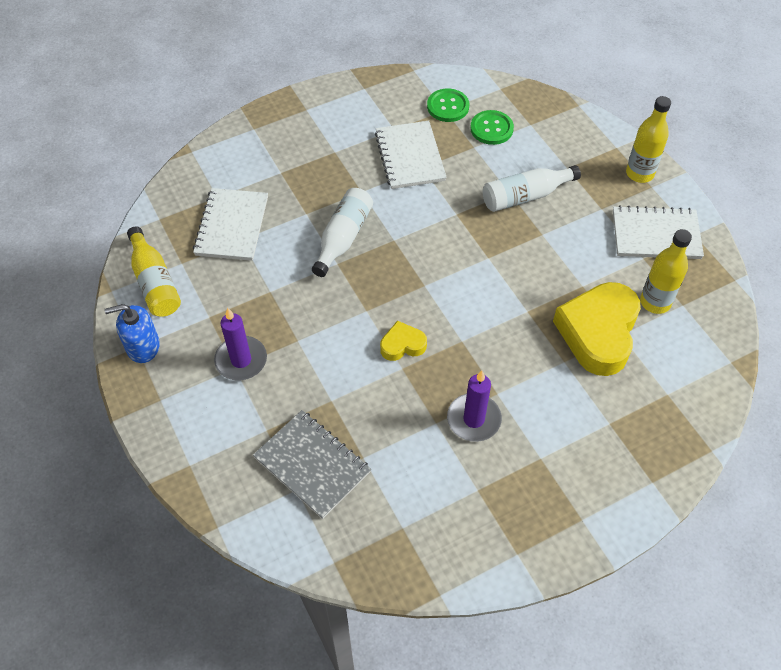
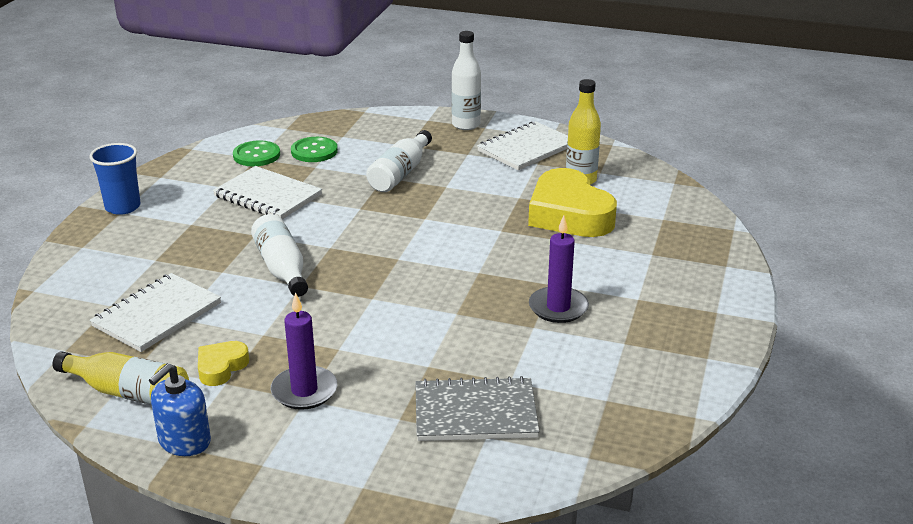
camera: 45 degrees left, 25 degrees down
white notebook [193,188,268,261] -> white notebook turned 75 degrees clockwise [90,273,221,352]
yellow heart [380,320,427,361] -> yellow heart moved to [198,341,249,386]
yellow bottle [626,96,671,183] -> white bottle [452,31,481,130]
none -> blue cup [89,143,141,215]

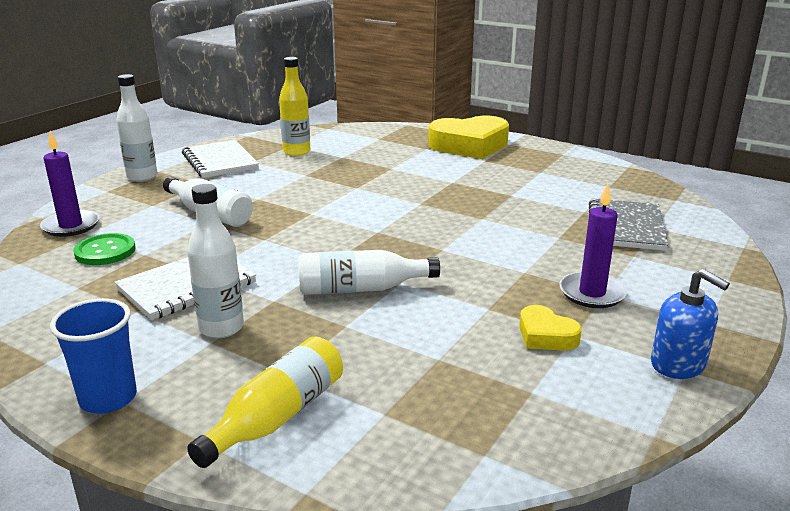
camera: 75 degrees left, 5 degrees down
yellow bottle [52,351,189,405] -> yellow bottle moved to [187,336,343,468]
white notebook [90,273,221,352] -> none
green button [233,140,280,167] -> none
yellow heart [528,168,617,237] -> yellow heart moved to [428,116,509,159]
purple candle [529,215,589,323] -> purple candle moved to [40,131,99,237]
none -> white bottle [187,184,244,338]

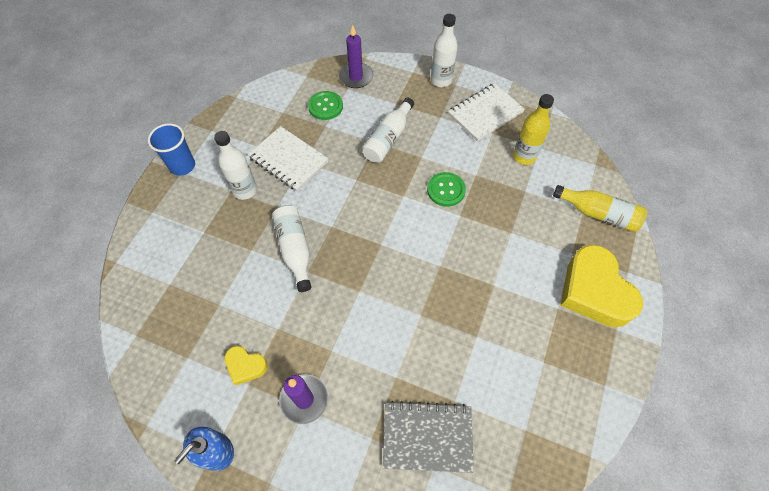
camera: 80 degrees right, 35 degrees up
yellow bottle [187,336,343,468] -> yellow bottle moved to [553,185,647,232]
yellow heart [519,305,582,351] -> yellow heart turned 105 degrees counterclockwise [224,346,268,385]
none -> green button [427,172,466,207]

